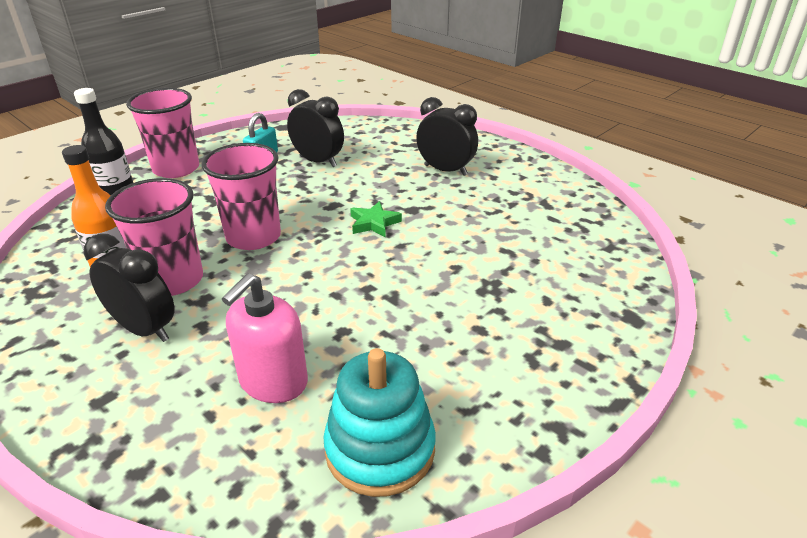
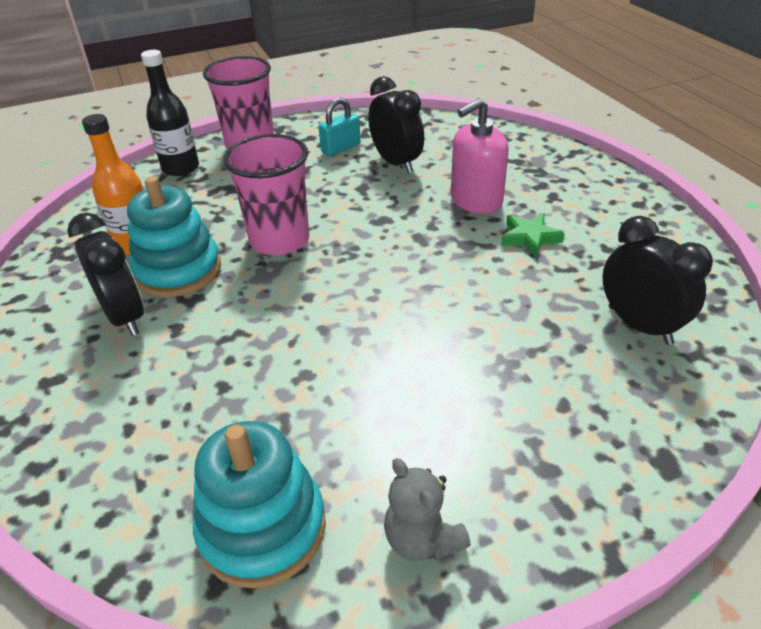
camera: 25 degrees right, 5 degrees up
pink cup [105,178,203,296] -> turquoise stacking toy [127,176,221,297]
pink soap dispenser [222,273,308,403] -> pink soap dispenser moved to [451,98,509,214]
green star [350,201,402,238] -> green star moved to [501,213,565,258]
black clock [416,97,478,176] -> black clock moved to [603,216,713,345]
none -> grey teddy bear [384,458,471,561]

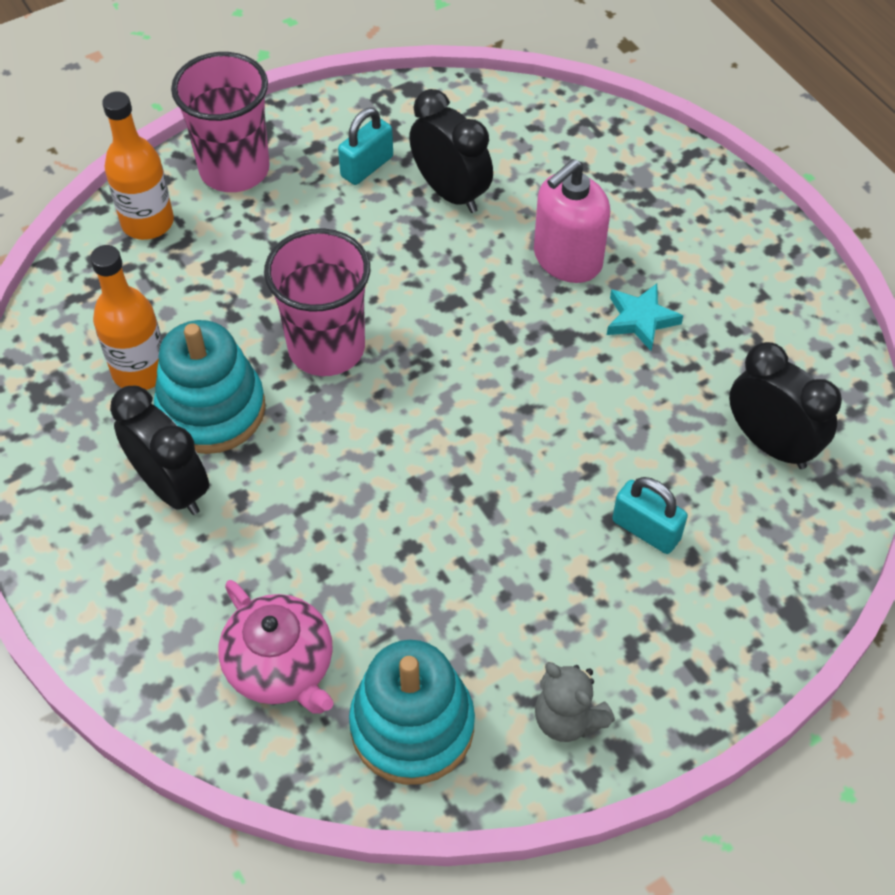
camera: 10 degrees left, 15 degrees up
black bottle [141,50,199,176] -> orange bottle [102,91,174,240]
green star [501,213,565,258] -> turquoise star [607,283,683,351]
none -> pink teapot [219,580,334,714]
none -> turquoise padlock [612,477,688,554]

